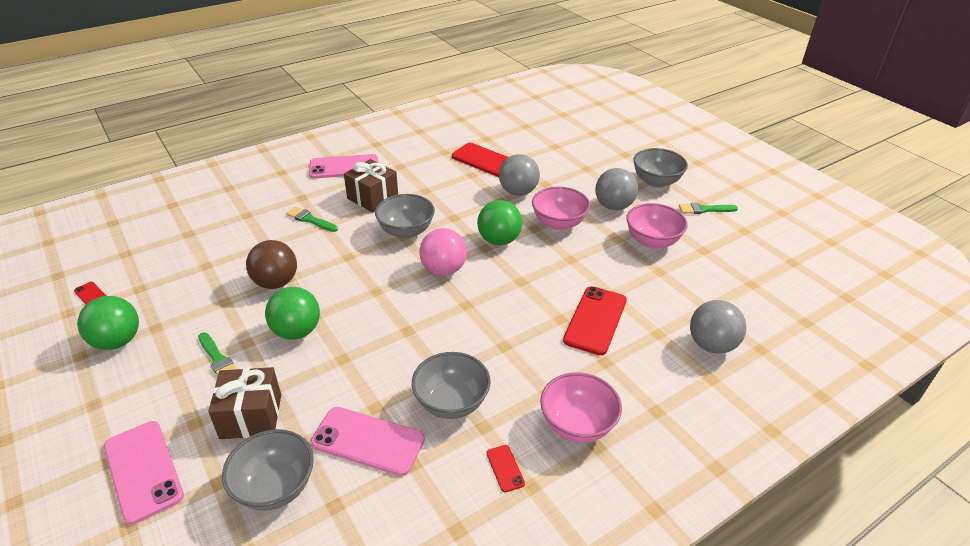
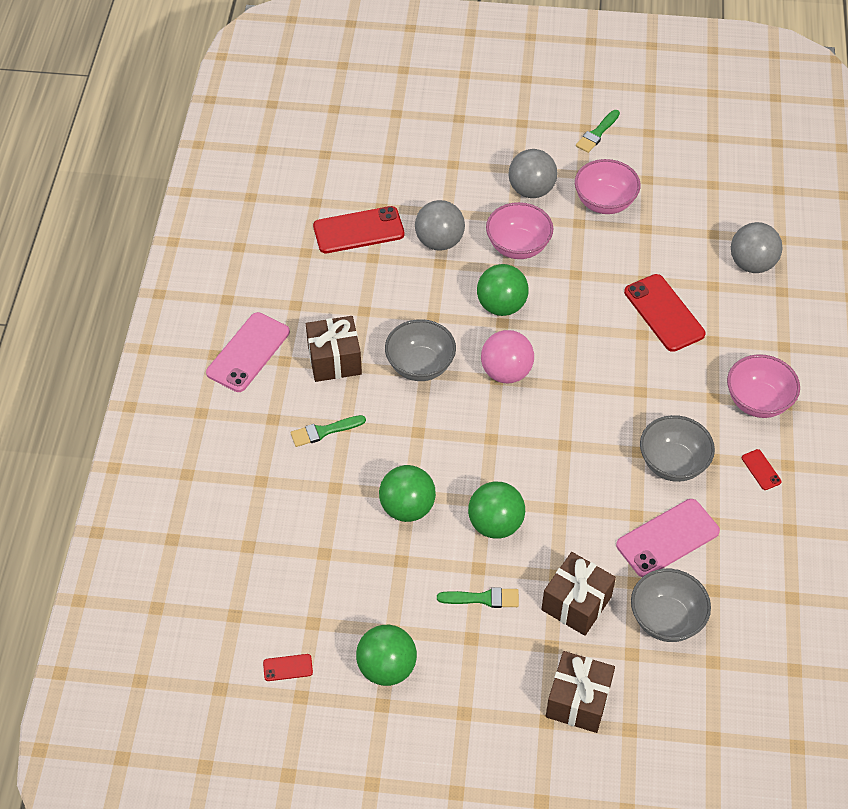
camera: 50 degrees left, 15 degrees up
pink phone [104,421,184,525] -> brown gift [546,651,615,733]
brown ball [246,240,297,289] -> green ball [379,465,436,522]
red phone [486,445,525,492] -> red phone turned 45 degrees clockwise [742,449,781,490]
grey bowl [633,148,688,188] -> none

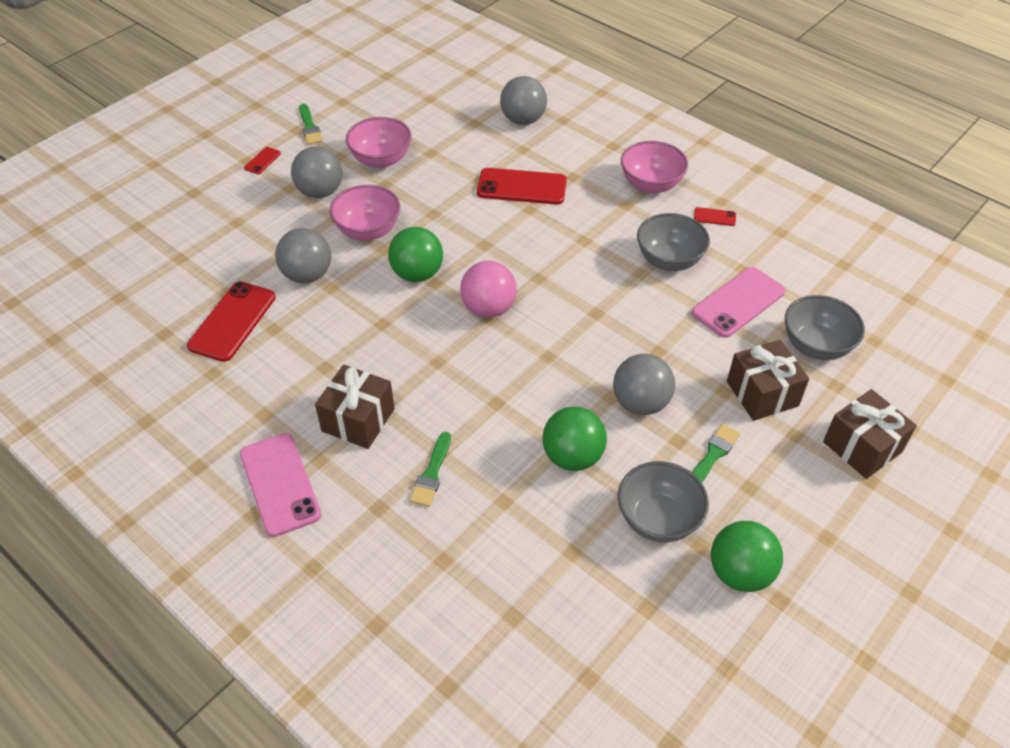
camera: 55 degrees left, 5 degrees down
red phone [263,654,313,681] -> red phone moved to [244,147,281,174]
grey bowl [385,319,456,381] -> grey bowl moved to [618,461,709,542]
green ball [468,482,525,539] -> grey ball [613,354,675,415]
pink phone [616,499,720,577] -> pink phone turned 45 degrees clockwise [692,267,786,338]

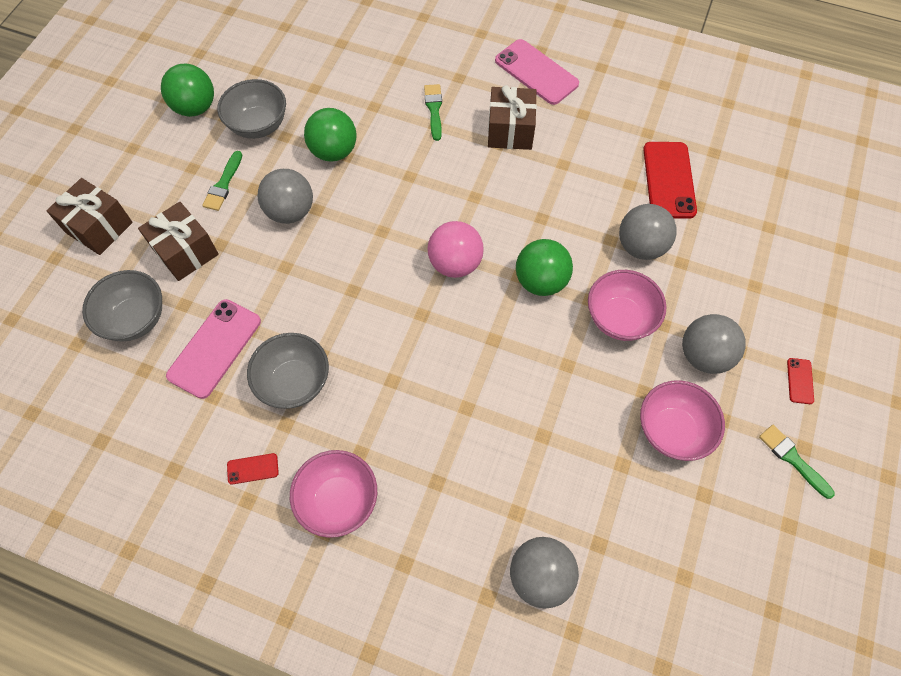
camera: 160 degrees right, 15 degrees up
red phone [477,168,567,205] -> none

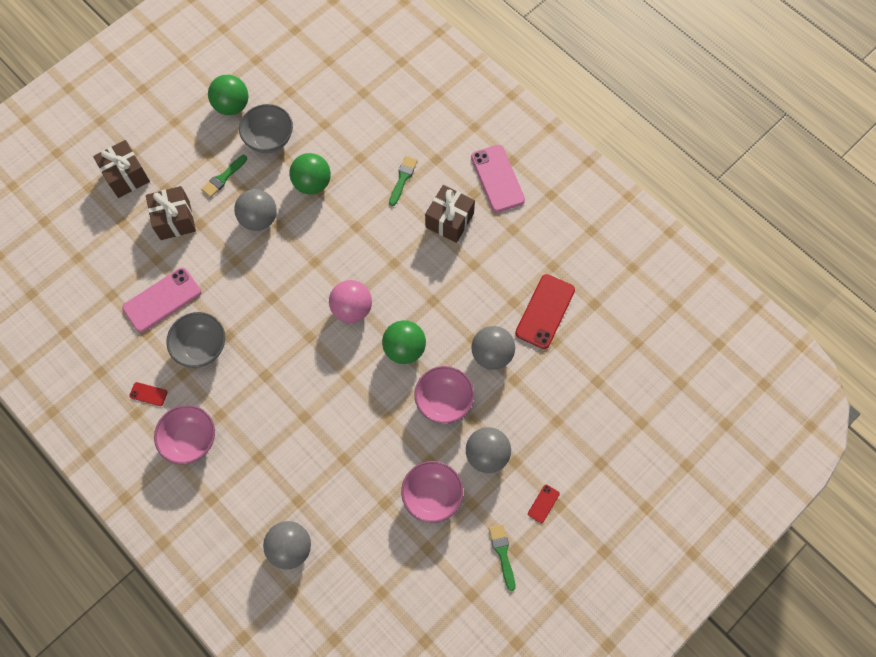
camera: 25 degrees right, 5 degrees up
grey bowl [82,270,162,342] -> none

